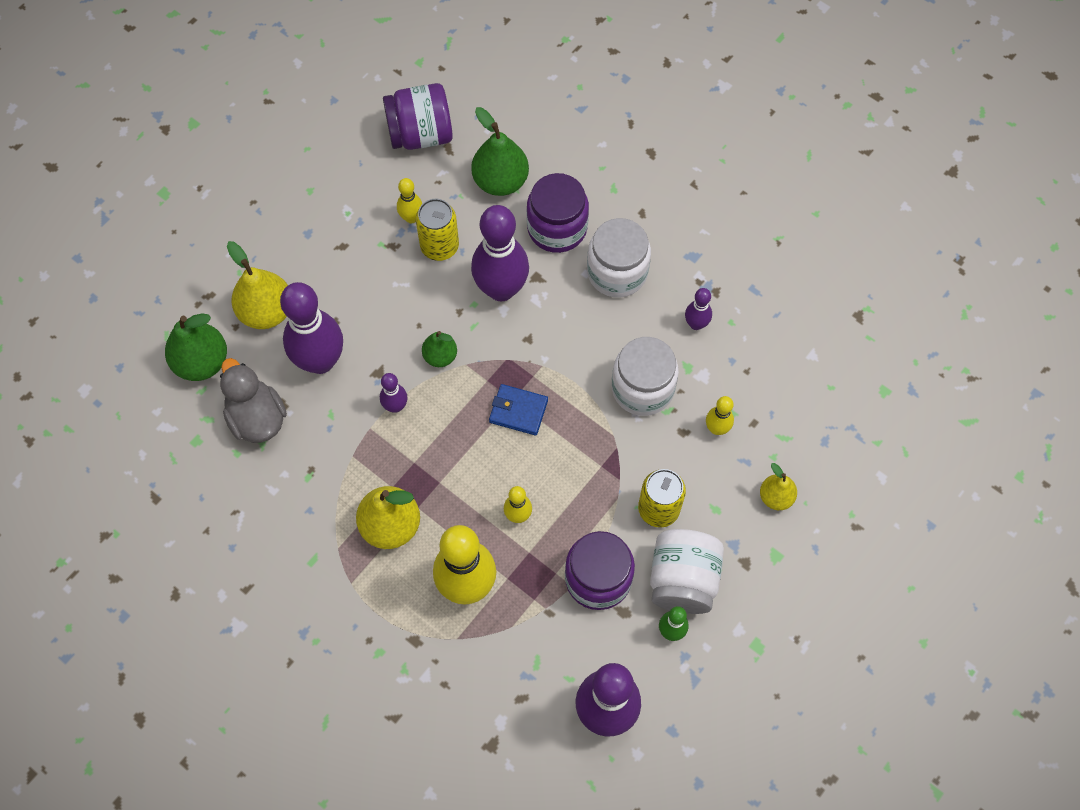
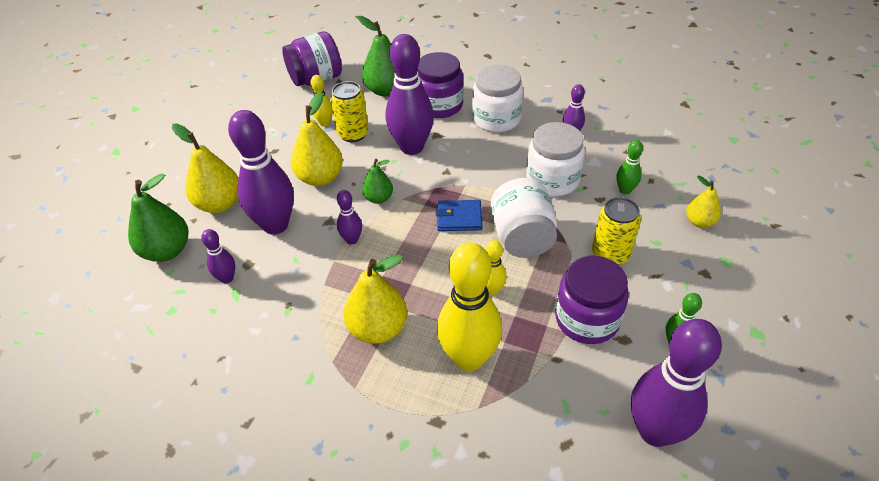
camera: 15 degrees left, 20 degrees down
grey duck [220,358,287,443] -> purple bowling pin [201,229,235,284]
white jar [650,529,724,614] -> white jar moved to [491,178,557,258]
yellow bowling pin [706,396,734,435] -> green bowling pin [616,140,643,195]
none -> yellow pear [291,92,343,186]

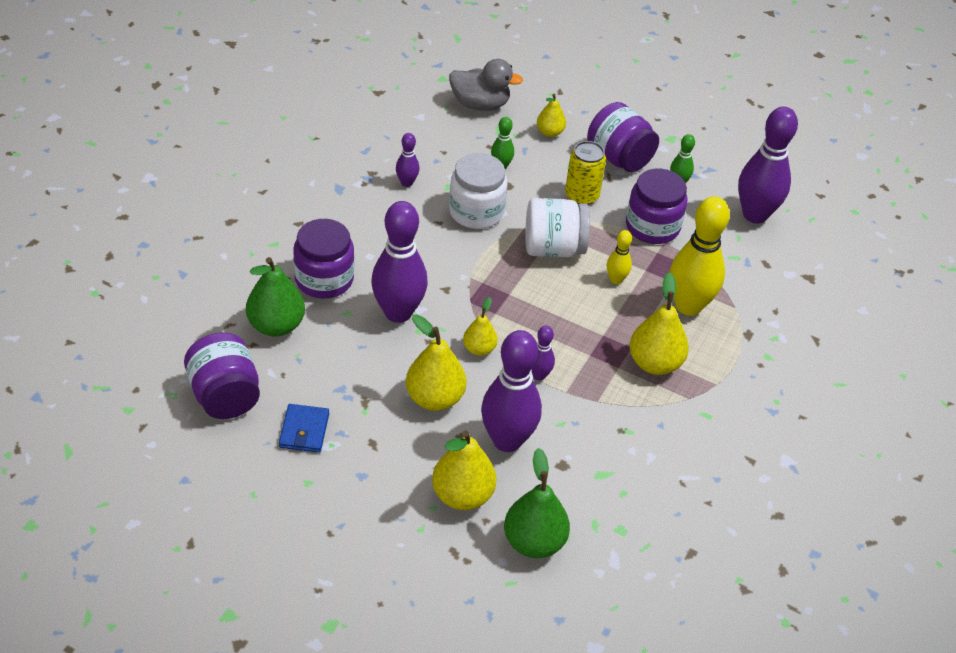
camera: 90 degrees left, 0 degrees up
purple bowling pin [201,229,235,284] -> none
yellow bowling pin [311,75,333,127] -> none
yellow can [331,81,369,142] -> none
green pear [362,159,393,204] -> yellow pear [463,297,498,356]
blue wallet [436,200,482,231] -> blue wallet moved to [279,404,329,453]
white jar [472,65,523,133] -> none
none -> grey duck [449,59,523,111]
none -> purple jar [587,102,659,172]

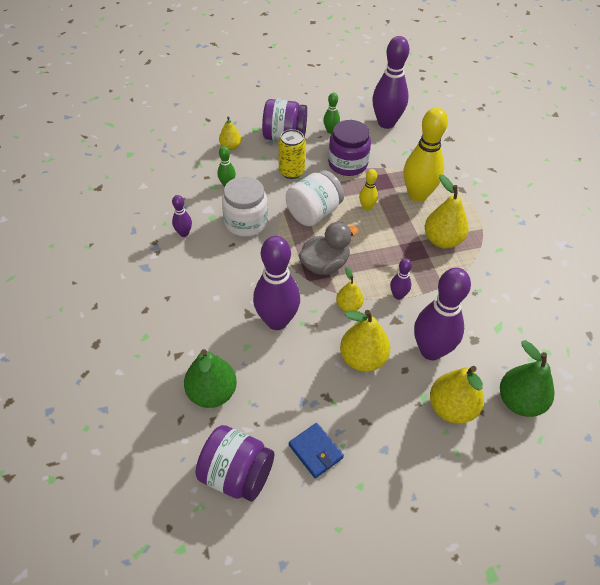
camera: 40 degrees left, 5 degrees up
purple jar [293,219,354,299] -> none
grey duck [449,59,523,111] -> grey duck moved to [299,222,359,275]

